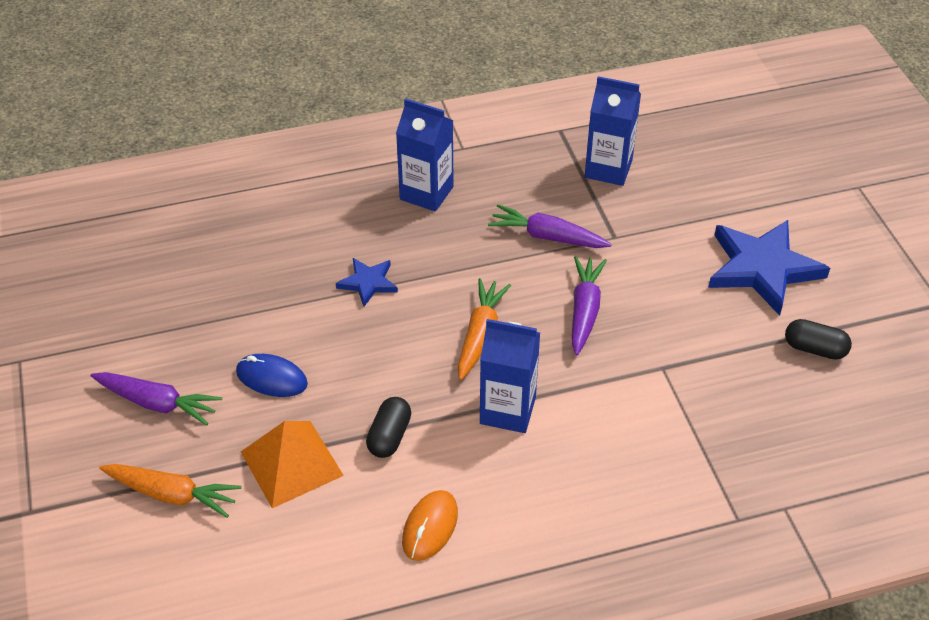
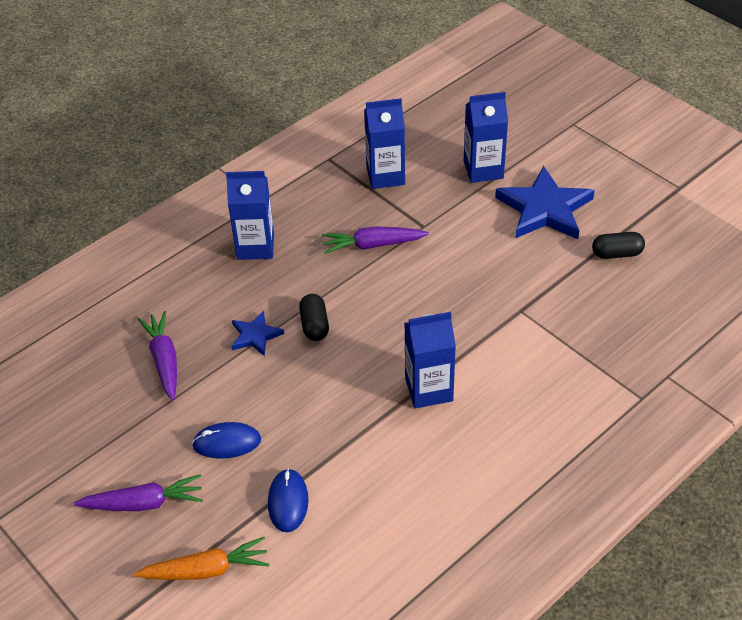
camera: 25 degrees left, 0 degrees up
orange pyramid [241,421,344,508] -> blue mouse [268,468,309,532]
black capsule [366,397,411,458] -> black capsule moved to [299,294,329,341]
orange mouse [402,490,458,561] -> none
orange carrot [458,278,511,380] -> none
purple carrot [571,256,607,356] -> purple carrot moved to [138,311,177,401]
none -> blue carton [464,92,508,183]

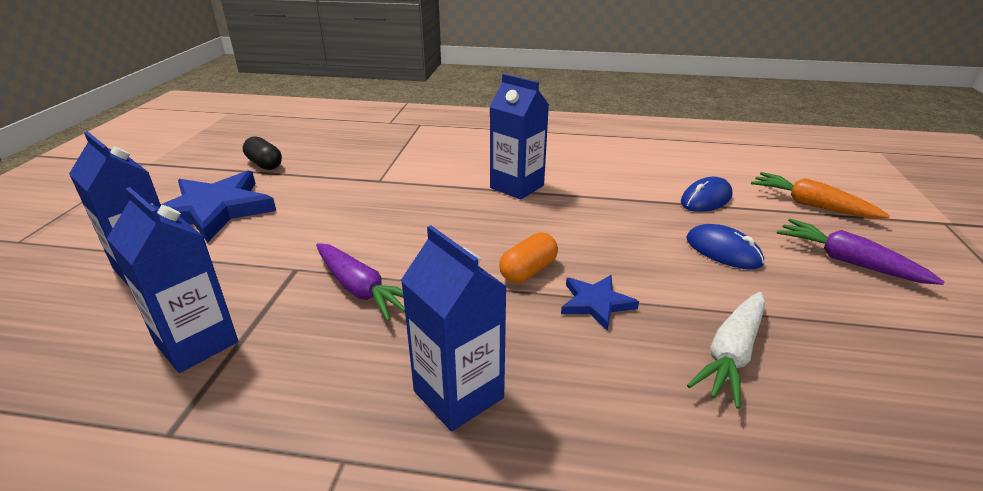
camera: 130 degrees left, 15 degrees down
purple carrot [138,311,177,401] -> white carrot [687,292,765,409]
black capsule [299,294,329,341] -> orange capsule [499,233,558,283]

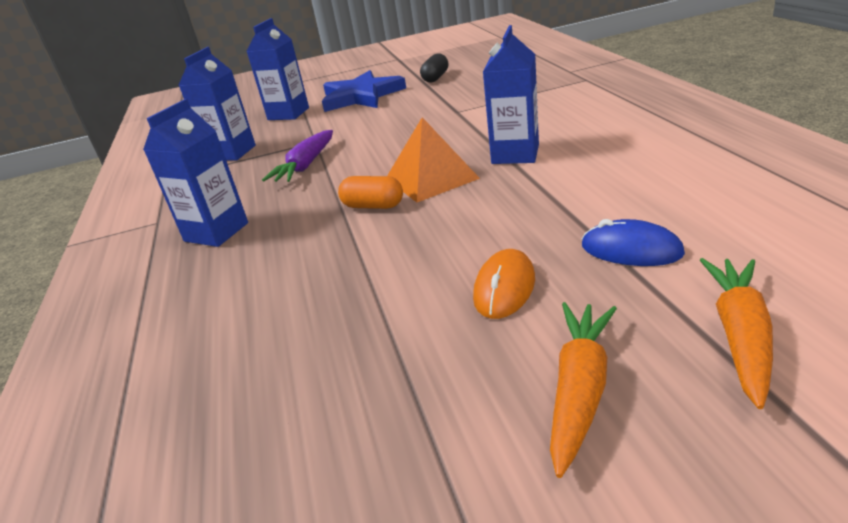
camera: 70 degrees right, 0 degrees up
blue star [561,275,639,331] -> none
blue mouse [687,224,764,269] -> orange mouse [473,249,535,319]
white carrot [687,292,765,409] -> none
purple carrot [777,219,945,285] -> orange carrot [550,302,617,478]
none -> orange pyramid [387,117,480,203]

